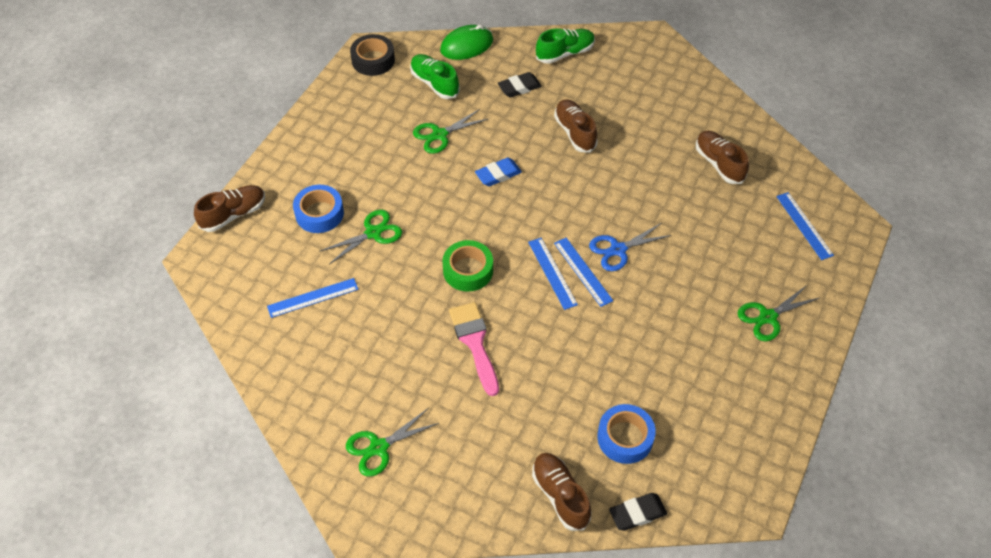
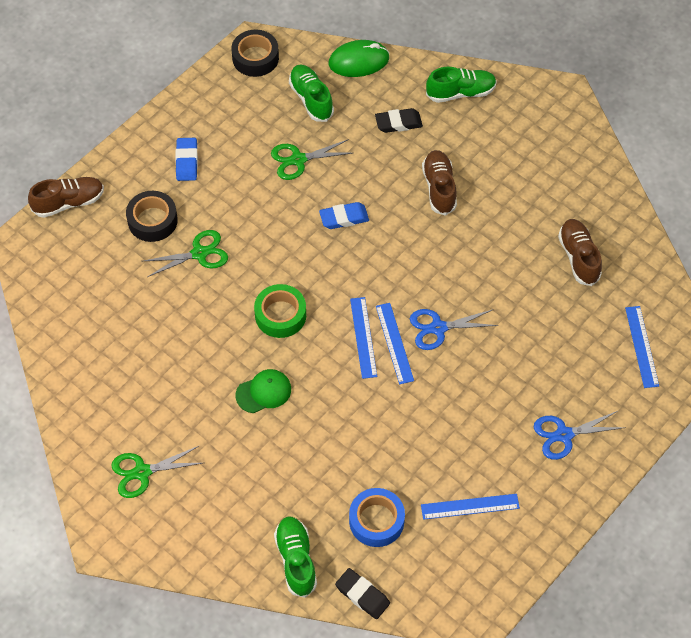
camera: 15 degrees right, 5 degrees up
blue ruler [267,278,358,318] -> blue ruler moved to [421,494,520,520]
blue tape [293,185,344,233] -> black tape [126,191,178,242]
pink brush [449,302,499,396] -> green cap [236,369,291,413]
brown shoe [532,453,591,531] -> green shoe [274,516,317,598]
black eraser [609,493,667,531] -> black eraser turned 45 degrees clockwise [335,568,390,619]
green scissors [738,284,821,341] -> blue scissors [534,410,626,460]
none -> blue eraser [175,138,198,181]

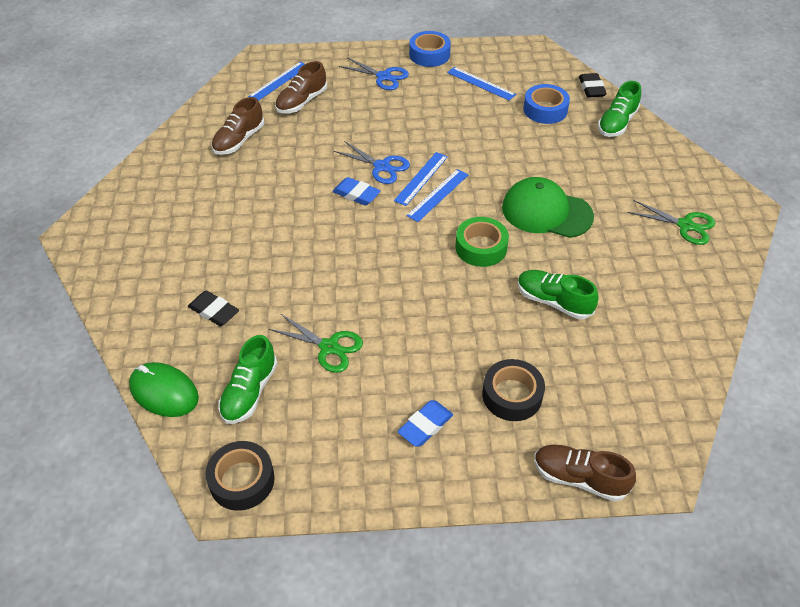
camera: 135 degrees left, 10 degrees down
green scissors [143,230,228,277] -> none
green cap [236,369,291,413] -> green cap [502,177,594,238], size x1.71
blue eraser [319,202,369,229] -> blue eraser moved to [333,177,381,205]
brown shoe [422,150,457,216] -> brown shoe moved to [275,61,327,114]
green shoe [426,67,497,103] -> green shoe moved to [517,270,599,319]
none -> blue tape [409,31,451,67]

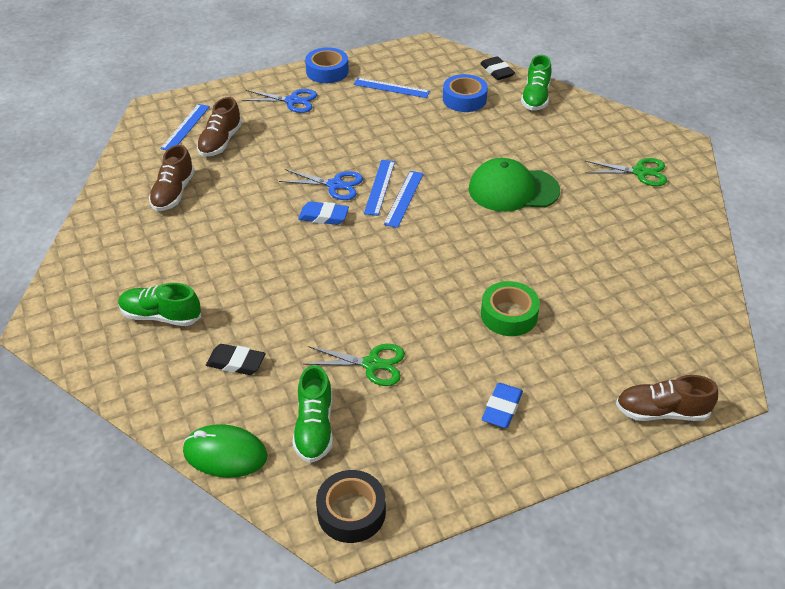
camera: 20 degrees left, 5 degrees down
green tape [455,217,509,267] -> green tape moved to [481,281,540,336]
black tape [482,359,545,421] -> none
green shoe [517,270,599,319] -> green shoe moved to [118,283,201,326]

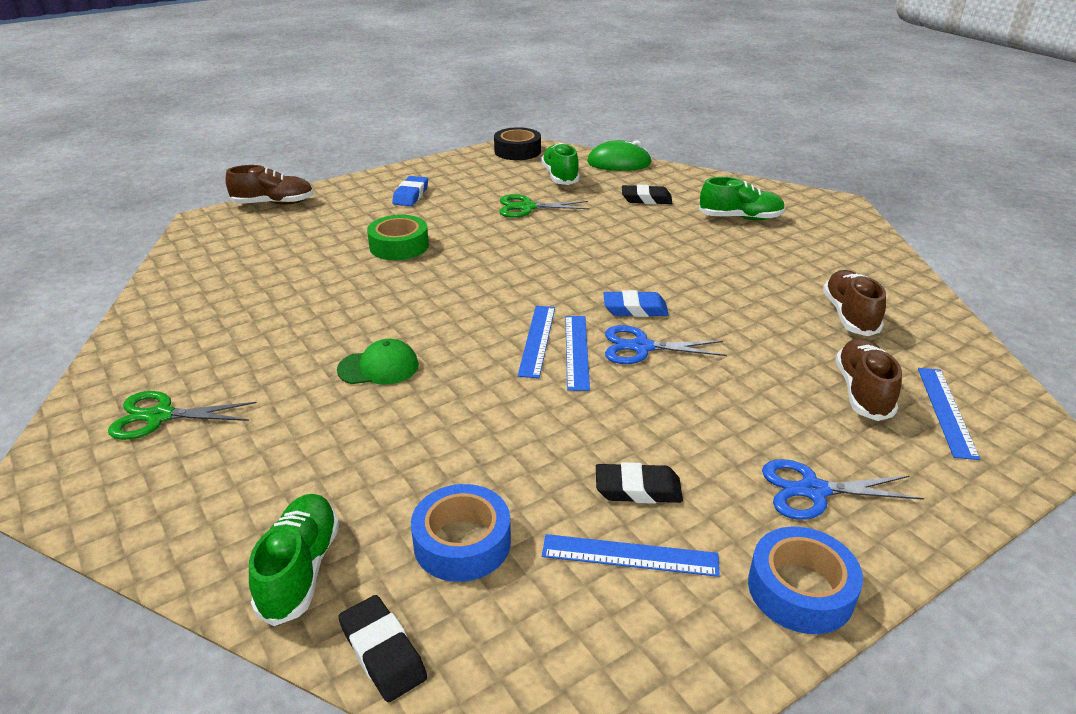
camera: 170 degrees right, 10 degrees down
green cap [469,158,560,212] -> green cap [337,339,419,384], size x0.59
none -> black eraser [596,462,683,504]

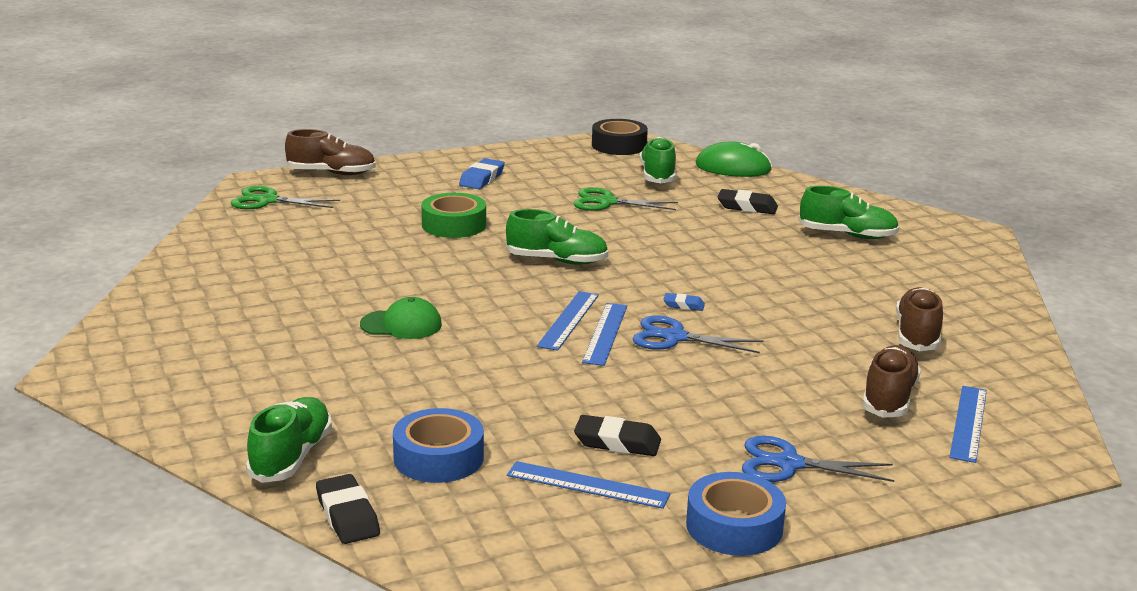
camera: 10 degrees right, 10 degrees down
green scissors [108,391,257,440] -> green scissors moved to [231,186,340,209]
blue eraser [603,290,669,317] -> blue eraser [663,293,705,311], size x0.58
none -> green shoe [506,209,608,265]

